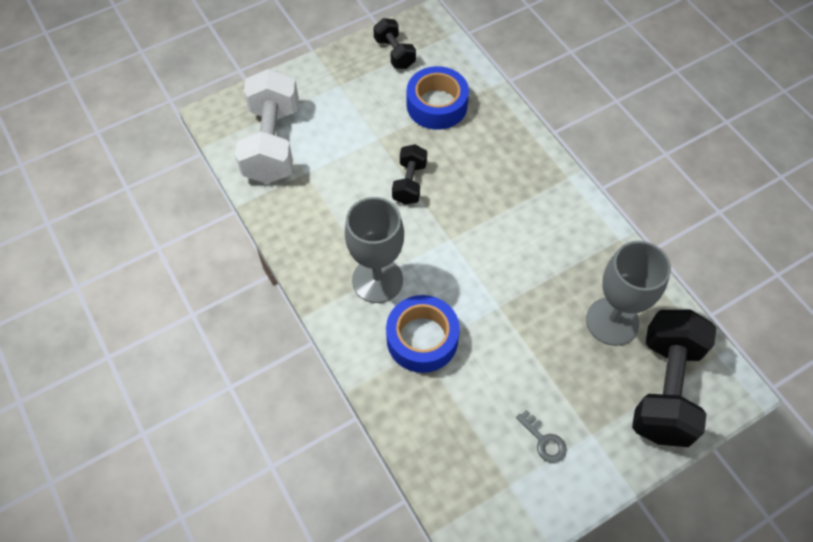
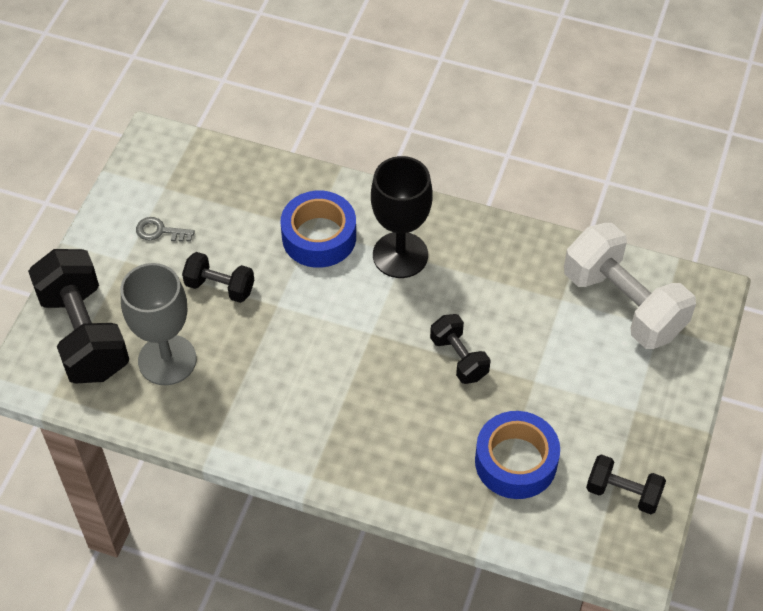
camera: 140 degrees right, 5 degrees down
grey goblet [345,197,404,303] -> black goblet [371,156,432,278]
none -> black dumbbell [182,252,254,303]

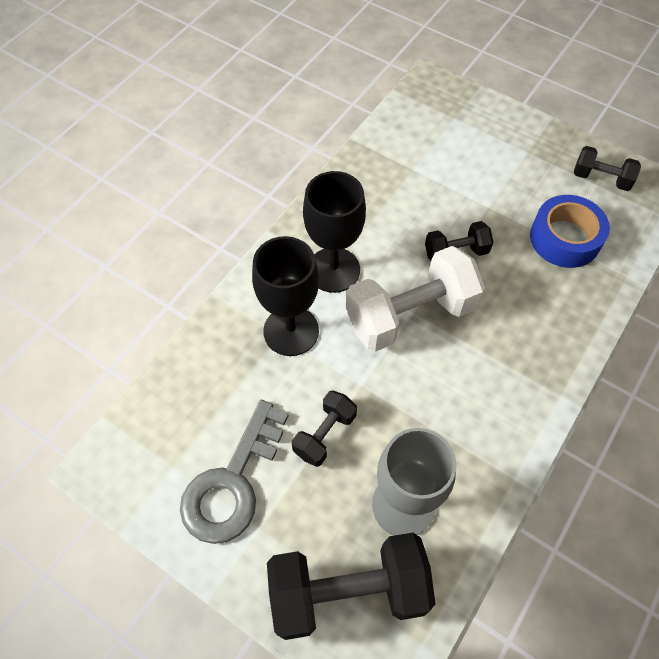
camera: 75 degrees left, 5 degrees up
grey key [136,217,195,242] -> grey key [180,400,289,544], size x2.29
blue tape [281,191,356,268] -> black goblet [252,236,319,356]
white dumbbell [564,223,696,349] -> white dumbbell moved to [346,246,485,352]
black dumbbell [586,454,666,514] -> black dumbbell turned 75 degrees clockwise [574,146,641,191]

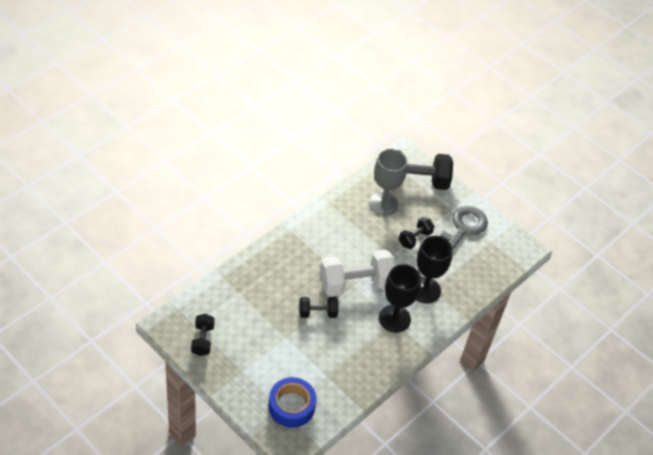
camera: 175 degrees left, 10 degrees down
blue tape [530,195,610,268] -> blue tape moved to [268,377,316,428]
black dumbbell [574,146,641,191] -> black dumbbell turned 60 degrees clockwise [191,314,215,356]

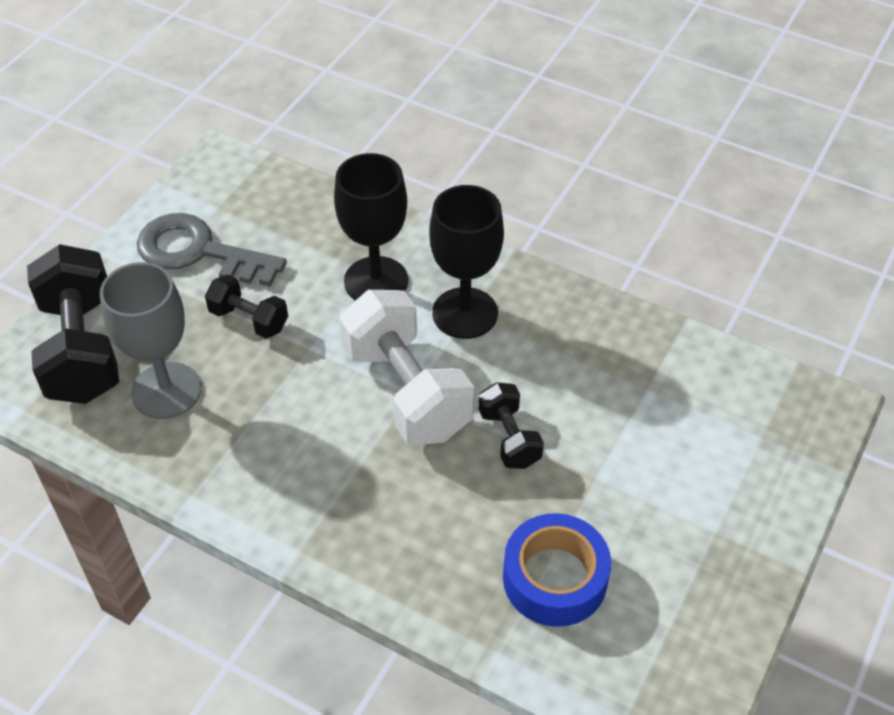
camera: 100 degrees left, 0 degrees up
black dumbbell [191,314,215,356] -> none
blue tape [268,377,316,428] -> blue tape moved to [503,513,611,627]

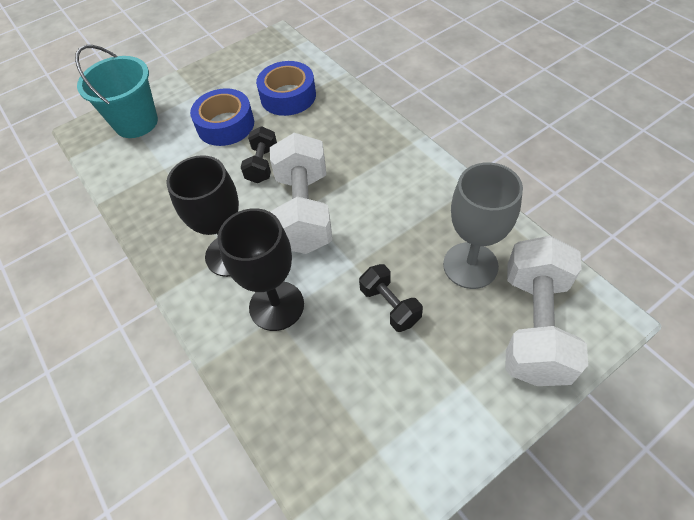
camera: 150 degrees left, 5 degrees up
black dumbbell [27,244,119,404] -> white dumbbell [505,236,588,386]
grey key [137,213,287,286] -> none
none -> turquoise bucket [75,45,158,138]
none -> blue tape [190,88,254,146]

